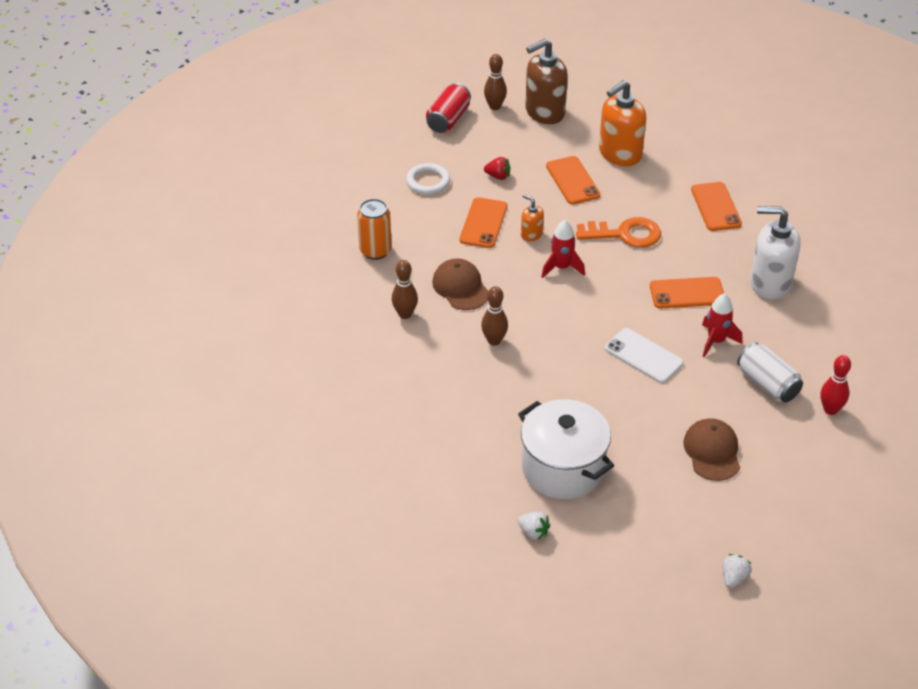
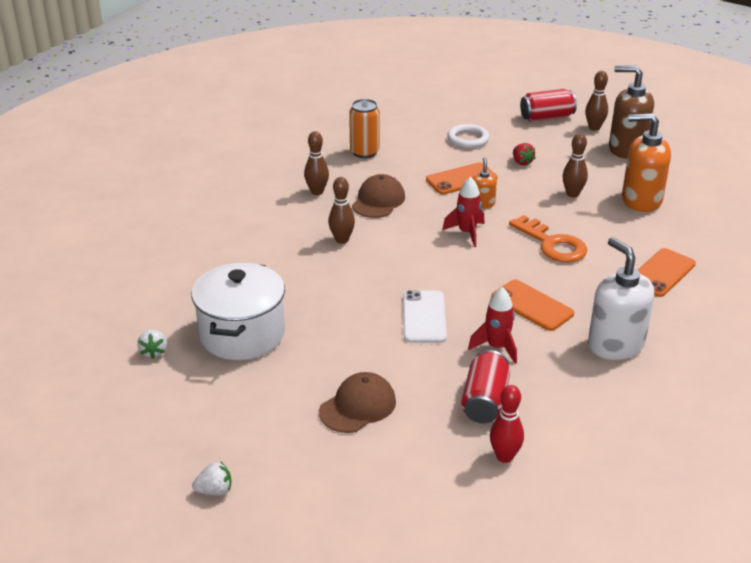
camera: 50 degrees right, 10 degrees down
orange phone [546,156,600,205] -> brown bowling pin [563,133,588,197]
white can [737,342,803,403] -> red can [461,350,510,424]

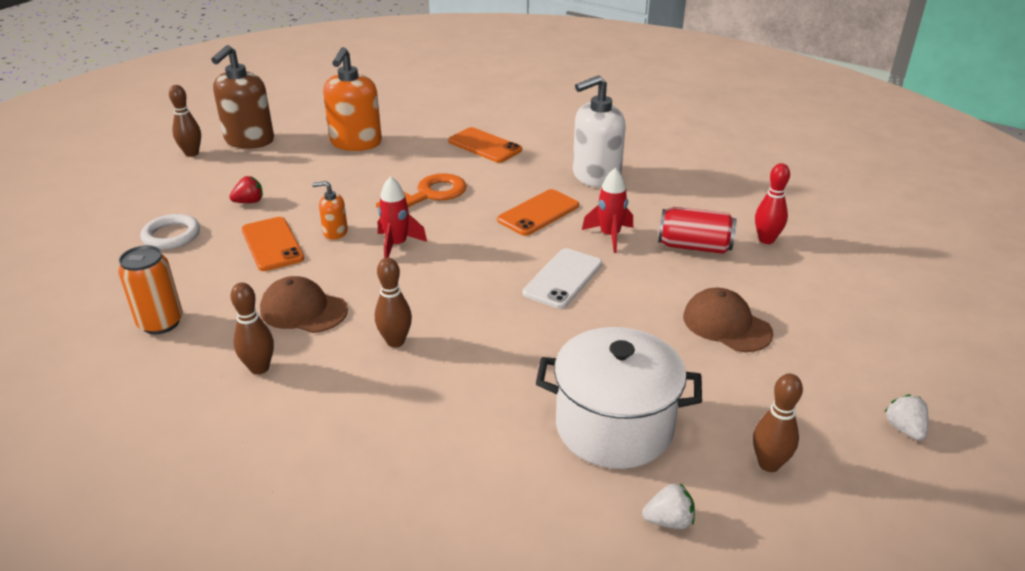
camera: 90 degrees left, 0 degrees up
white phone [403,290,447,343] -> white phone turned 60 degrees counterclockwise [523,248,602,309]
red can [520,89,577,122] -> none
brown bowling pin [563,133,588,197] -> brown bowling pin moved to [753,374,803,472]

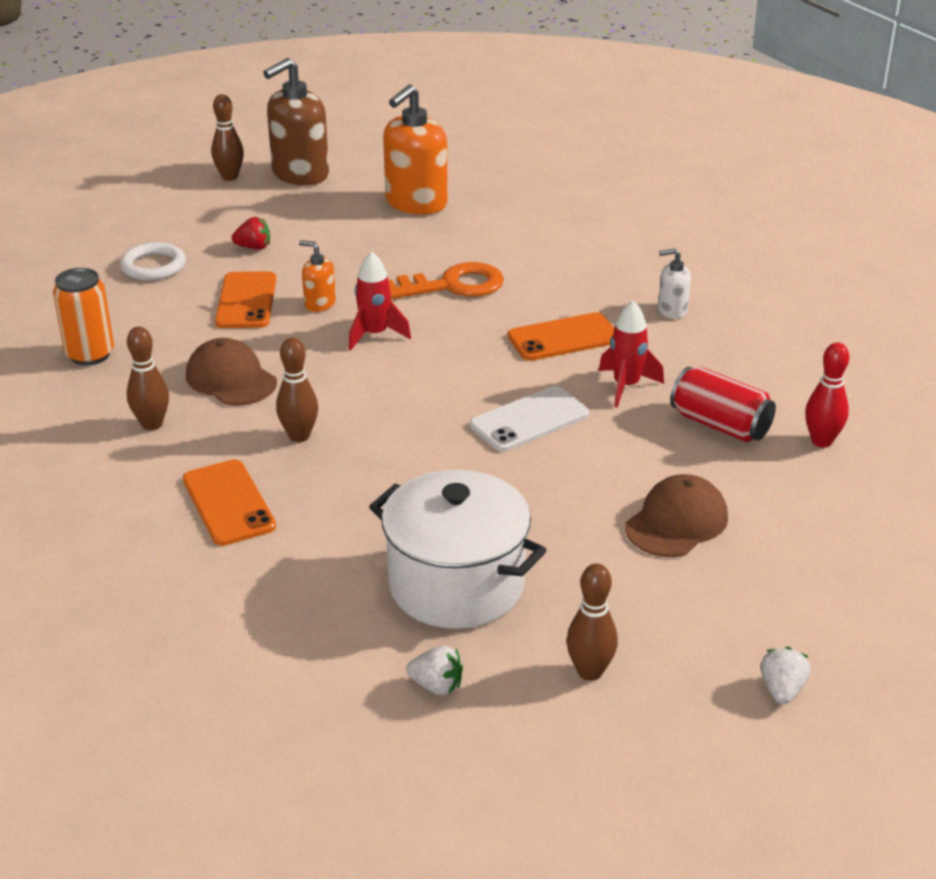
camera: 25 degrees right, 0 degrees up
orange phone [448,127,522,163] -> orange phone moved to [183,459,276,546]
white soap dispenser [573,75,626,188] -> white soap dispenser [658,248,691,319], size x0.49
brown cap [683,288,773,352] -> brown cap turned 60 degrees clockwise [625,474,728,557]

